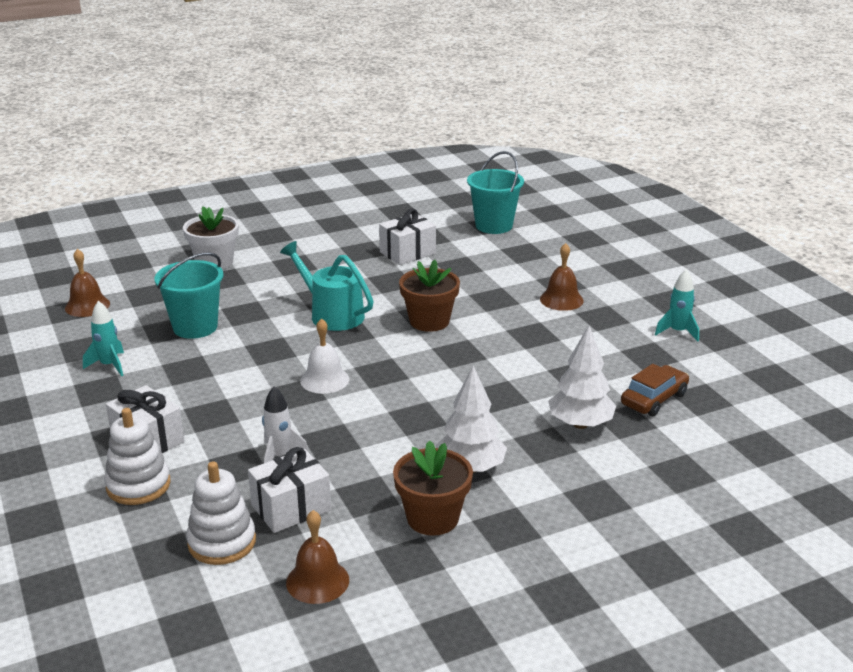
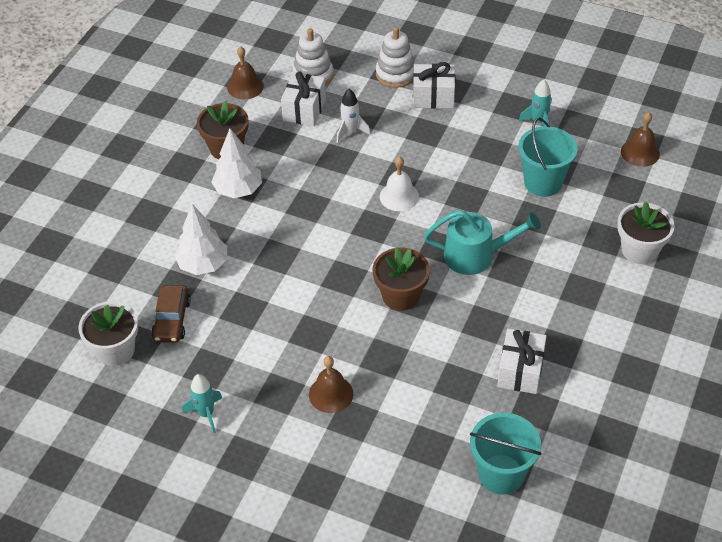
camera: 140 degrees right, 20 degrees up
none -> white flower pot [78,301,138,366]

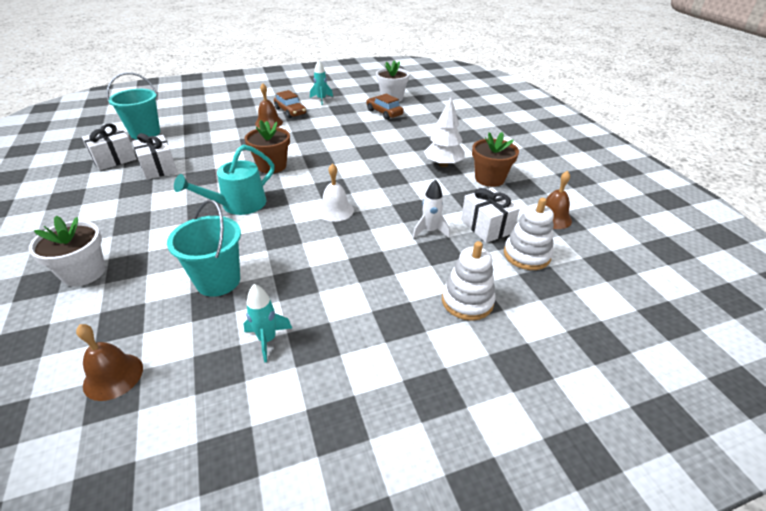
camera: 135 degrees right, 10 degrees down
white tree [174,204,227,275] -> none
white gift [413,62,455,108] -> white gift moved to [82,123,137,170]
none -> brown car [274,90,306,118]

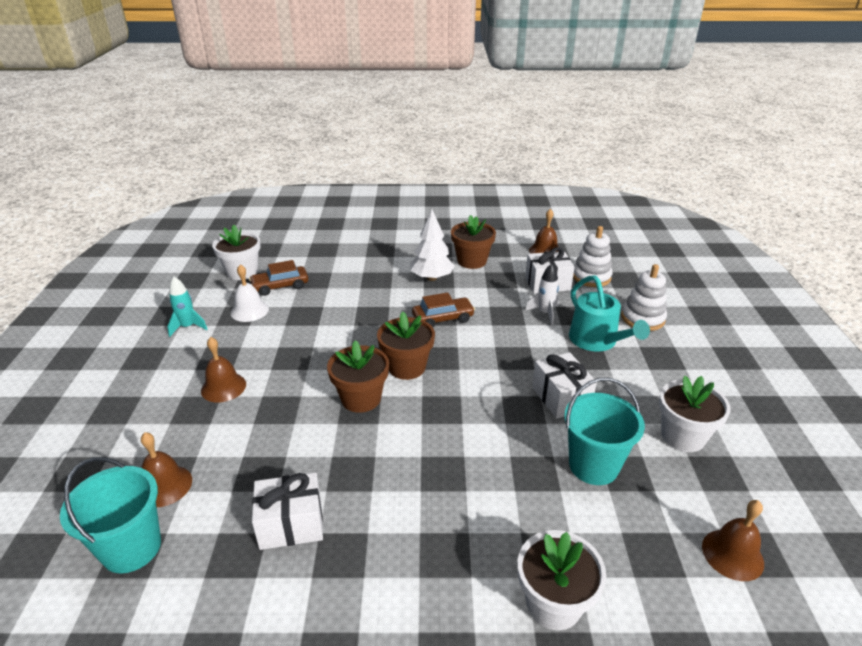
camera: 70 degrees left, 5 degrees down
white gift [82,123,137,170] -> white gift moved to [532,352,597,419]
turquoise watering can [174,145,275,215] -> turquoise watering can moved to [569,275,650,352]
turquoise rocket [243,284,292,362] -> white flower pot [659,376,731,452]
brown car [274,90,306,118] -> brown car moved to [412,292,475,327]
white bell [317,163,354,222] -> white bell moved to [231,264,269,322]
none -> brown bell [141,432,192,507]
none -> brown flower pot [377,312,435,380]

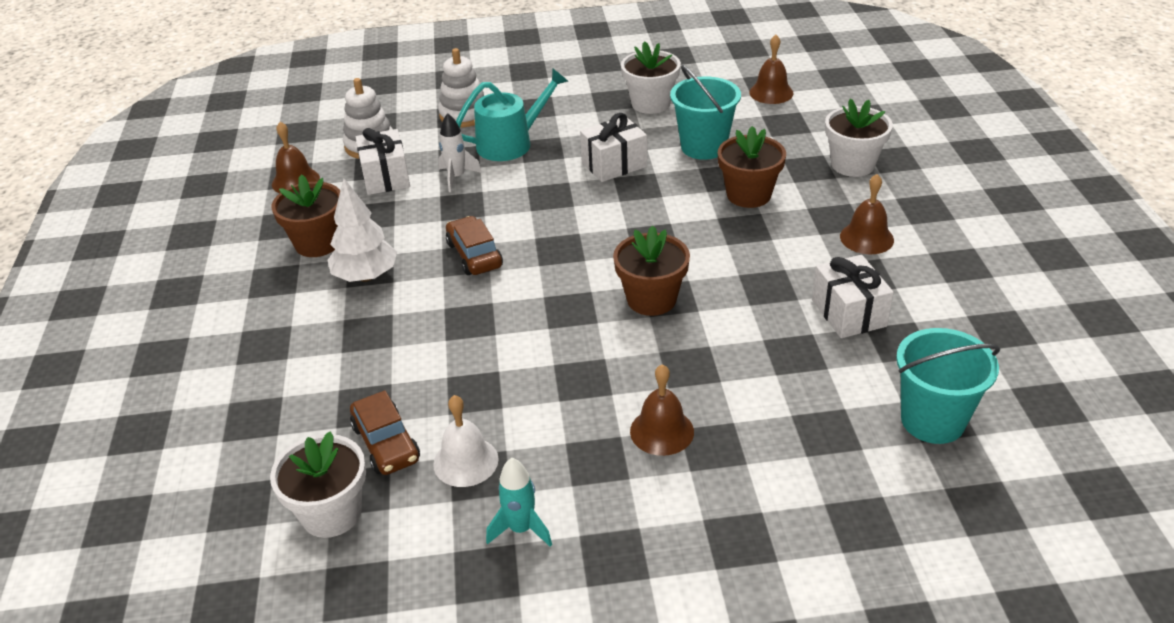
camera: 95 degrees left, 5 degrees up
brown bell [141,432,192,507] -> brown bell moved to [840,174,894,254]
brown flower pot [377,312,435,380] -> brown flower pot moved to [718,126,786,208]

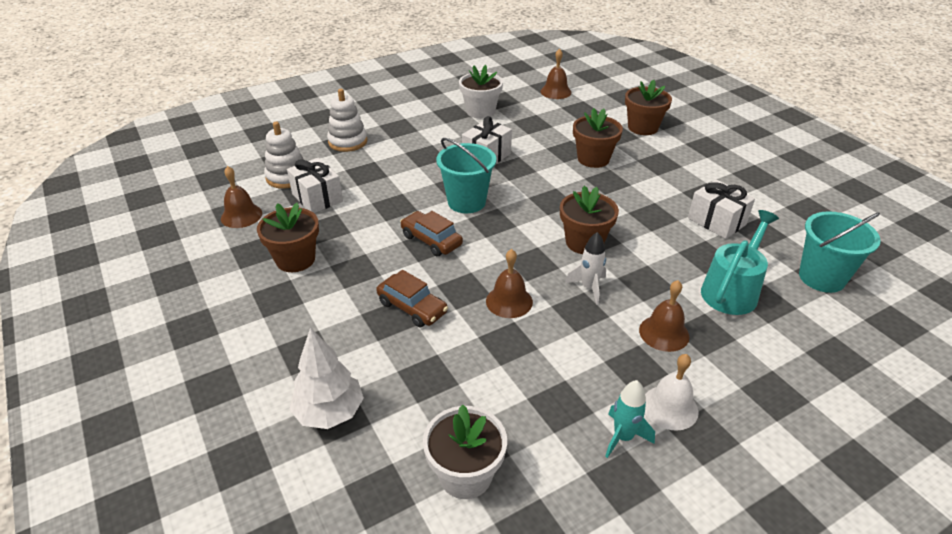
camera: 25 degrees left, 0 degrees up
white tree [327,178,397,282] -> white tree moved to [289,328,364,429]
brown car [350,390,420,475] -> brown car moved to [376,270,448,327]
white bell [433,395,499,487] -> white bell moved to [645,354,699,431]
white rocket [438,113,482,192] -> white rocket moved to [565,232,606,305]
turquoise watering can [456,68,568,161] -> turquoise watering can moved to [701,210,779,315]
turquoise bucket [670,65,741,160] -> turquoise bucket moved to [436,138,496,213]
white flower pot [825,99,893,177] -> brown flower pot [625,80,672,135]
brown bell [840,174,894,254] -> brown bell moved to [486,249,533,318]

